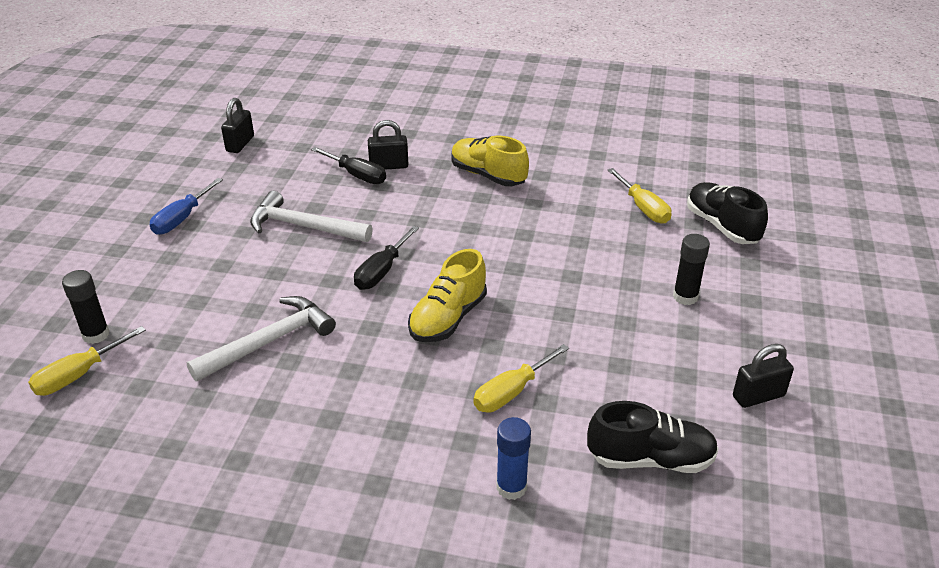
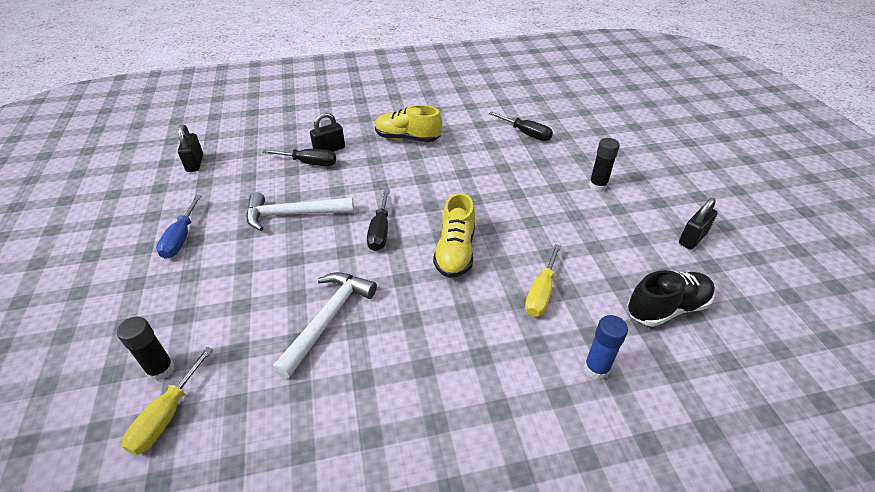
camera: 25 degrees left, 5 degrees up
yellow screwdriver [608,168,671,224] -> black screwdriver [489,112,553,141]
black shoe [687,182,768,244] -> none

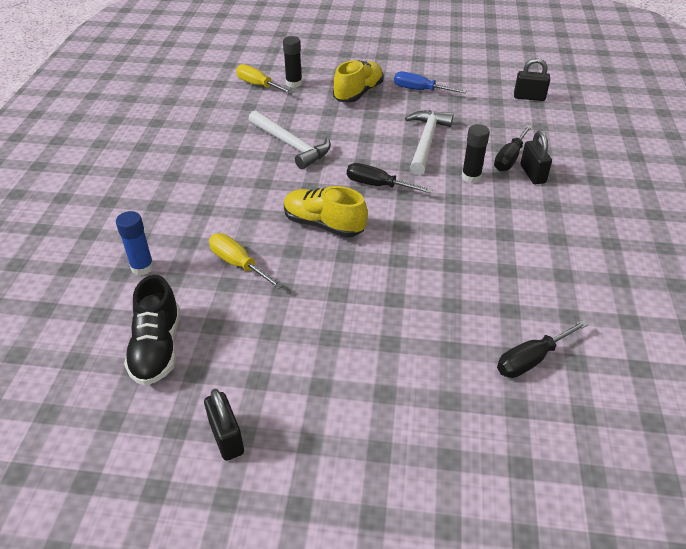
camera: 110 degrees right, 0 degrees up
yellow shoe [375,105,442,142] -> yellow shoe moved to [333,60,384,102]
black glue stick [589,138,620,191] -> black glue stick moved to [462,124,490,183]

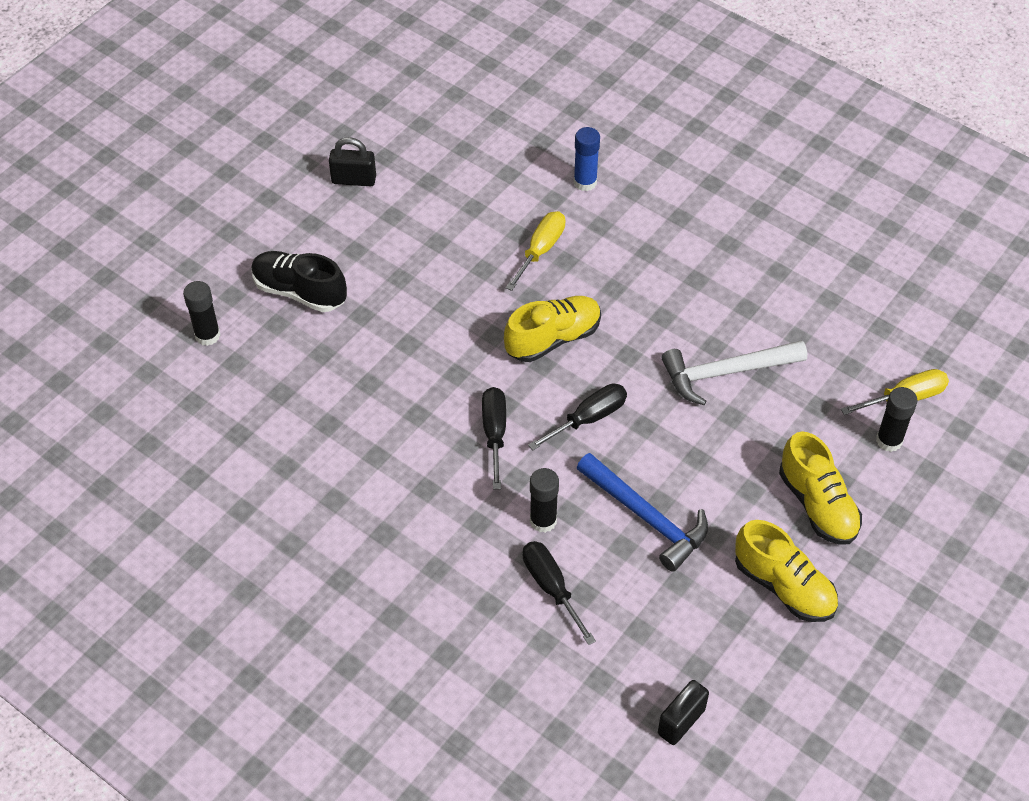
camera: 120 degrees right, 10 degrees up
black shoe [124,275,180,385] -> black shoe moved to [251,251,347,312]
yellow screwdriver [209,233,283,289] -> yellow screwdriver turned 45 degrees counterclockwise [506,211,565,291]
blue screwdriver [394,71,467,93] -> yellow shoe [735,520,838,622]
white hammer [405,110,453,175] -> blue hammer [577,453,708,572]
black screwdriver [497,320,589,378] -> black screwdriver moved to [482,387,506,489]
black padlock [520,131,552,184] -> none
none -> black glue stick [183,281,220,346]

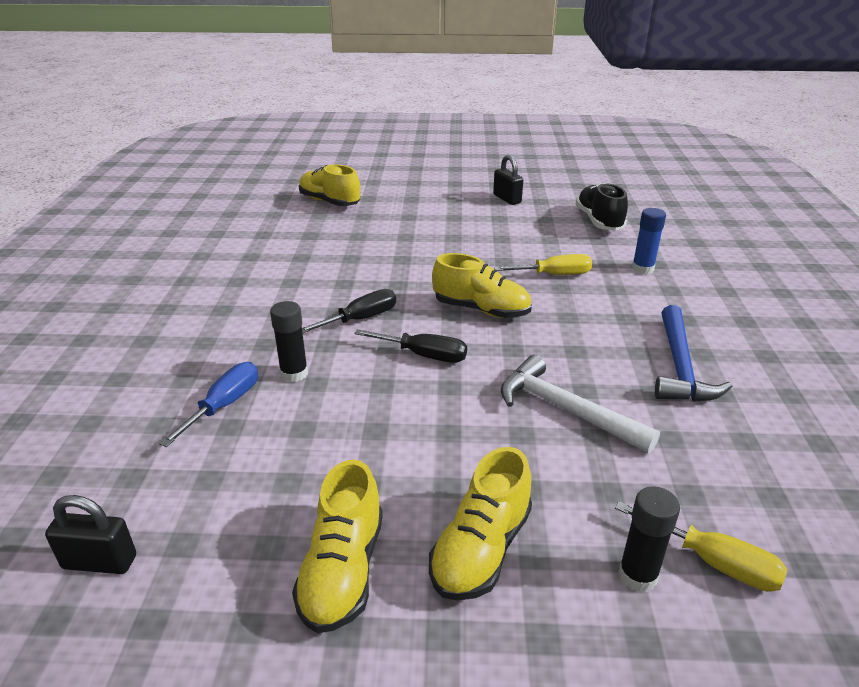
camera: 55 degrees right, 20 degrees down
black glue stick [183,281,220,346] -> yellow shoe [299,165,360,206]
black shoe [251,251,347,312] -> black shoe moved to [576,183,628,231]
black screwdriver [523,541,596,645] -> blue screwdriver [159,362,258,447]
blue hammer [577,453,708,572] -> blue hammer moved to [655,305,732,402]

